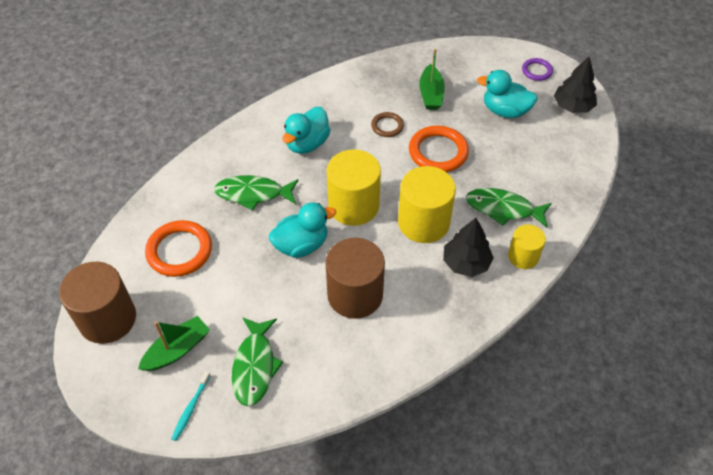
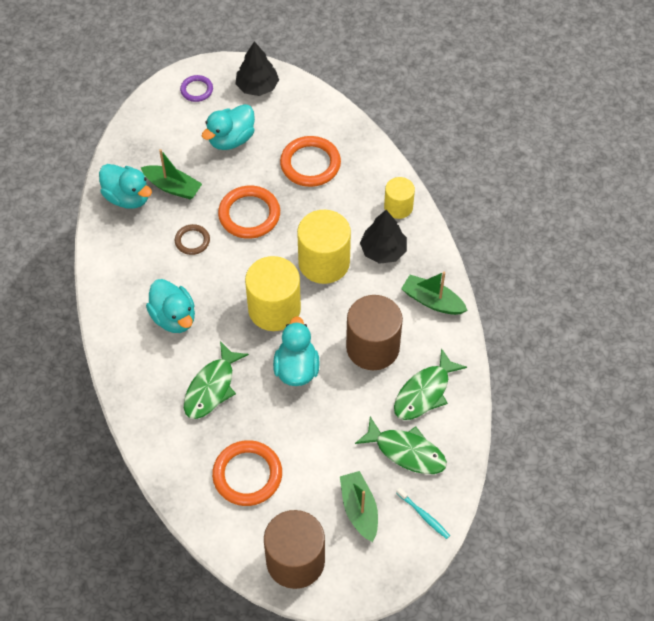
camera: 65 degrees left, 5 degrees up
green fish [466,188,552,228] -> green fish moved to [394,348,467,420]
none -> turquoise duck [99,164,152,209]
none -> orange ring [280,136,341,187]
none -> green boat [401,272,468,315]

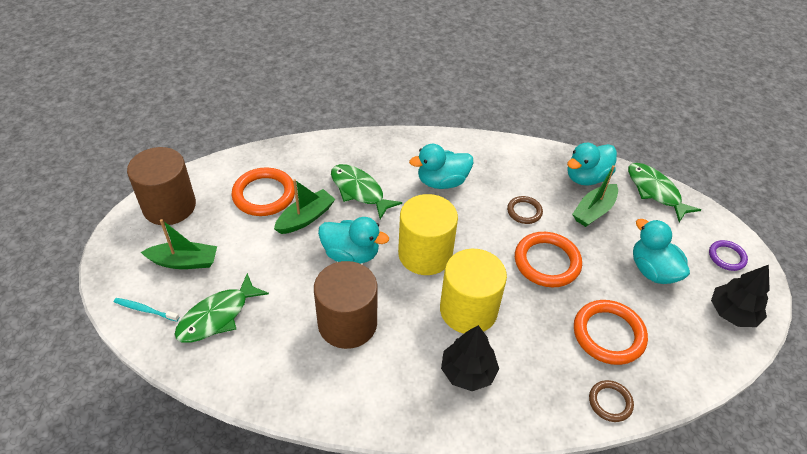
camera: 105 degrees right, 10 degrees down
yellow cylinder [384,177,415,219] -> none
green fish [394,348,467,420] -> green fish moved to [628,163,701,222]
turquoise toothbrush [397,488,450,539] -> turquoise toothbrush turned 45 degrees clockwise [114,298,179,322]
green boat [401,272,468,315] -> green boat moved to [274,179,335,234]
none -> brown ring [589,380,634,422]

